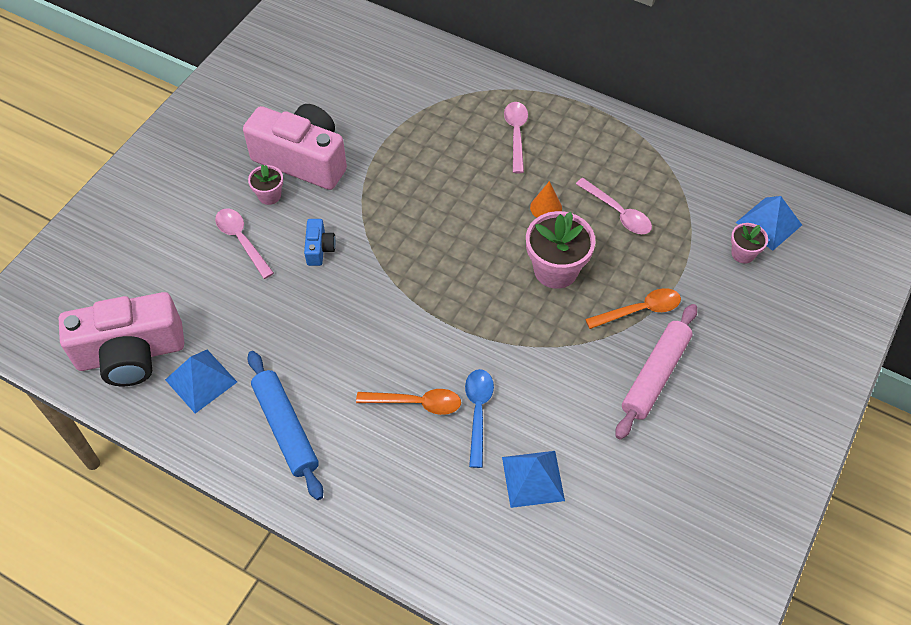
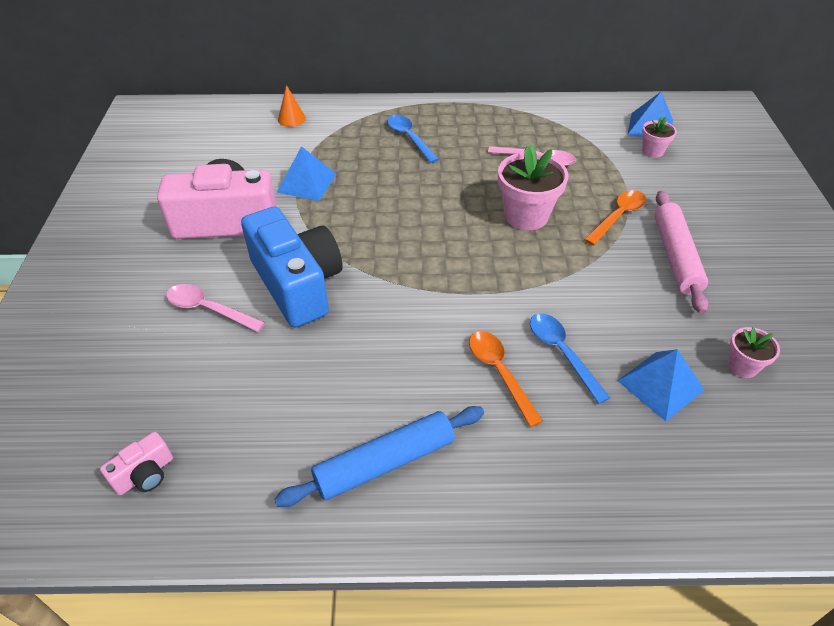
camera: 30 degrees left, 10 degrees down
pink camera [59,292,184,386] -> pink camera [100,432,173,495], size x0.43
blue pyramid [165,350,237,414] -> blue pyramid moved to [277,146,336,201]
pink flower pot [248,164,283,205] -> pink flower pot moved to [728,327,780,378]
blue rolling pin [248,351,323,500] -> blue rolling pin turned 60 degrees counterclockwise [274,406,484,507]
blue camera [304,219,336,266] -> blue camera [241,206,343,328], size x2.35
orange spoon [356,389,461,415] -> orange spoon turned 90 degrees counterclockwise [469,331,543,427]
pink spoon [504,102,528,173] -> blue spoon [387,115,439,163]
orange cone [530,181,562,218] -> orange cone moved to [278,85,306,127]

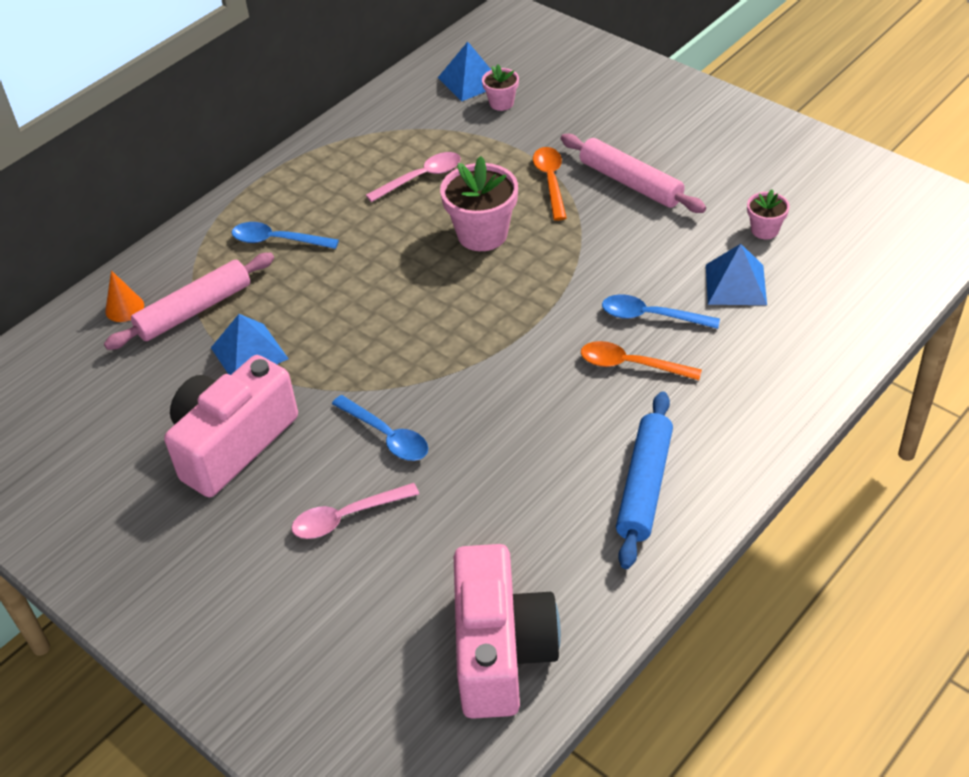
camera: 45 degrees left, 0 degrees up
pink camera [100,432,173,495] -> pink camera [454,544,561,719], size x2.35
blue camera [241,206,343,328] -> blue spoon [332,395,428,461]
none -> pink rolling pin [104,253,274,350]

